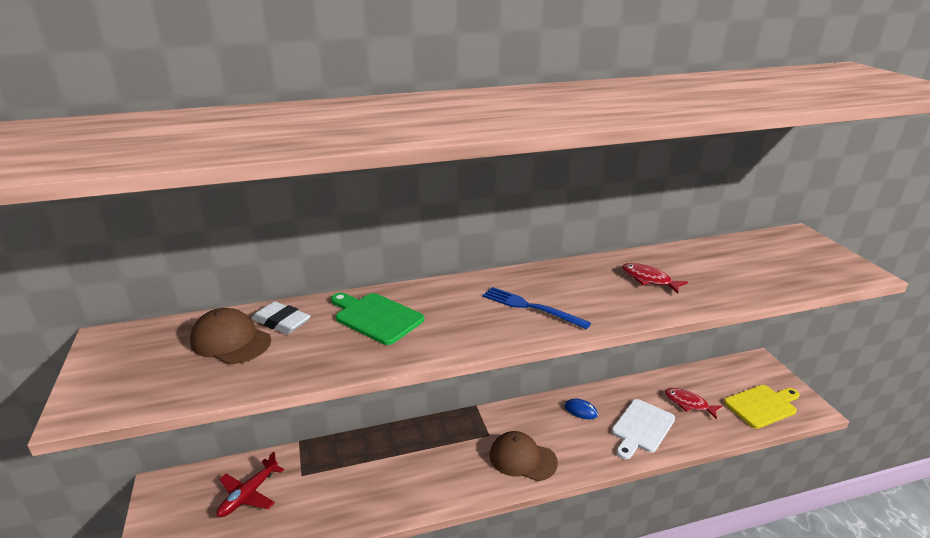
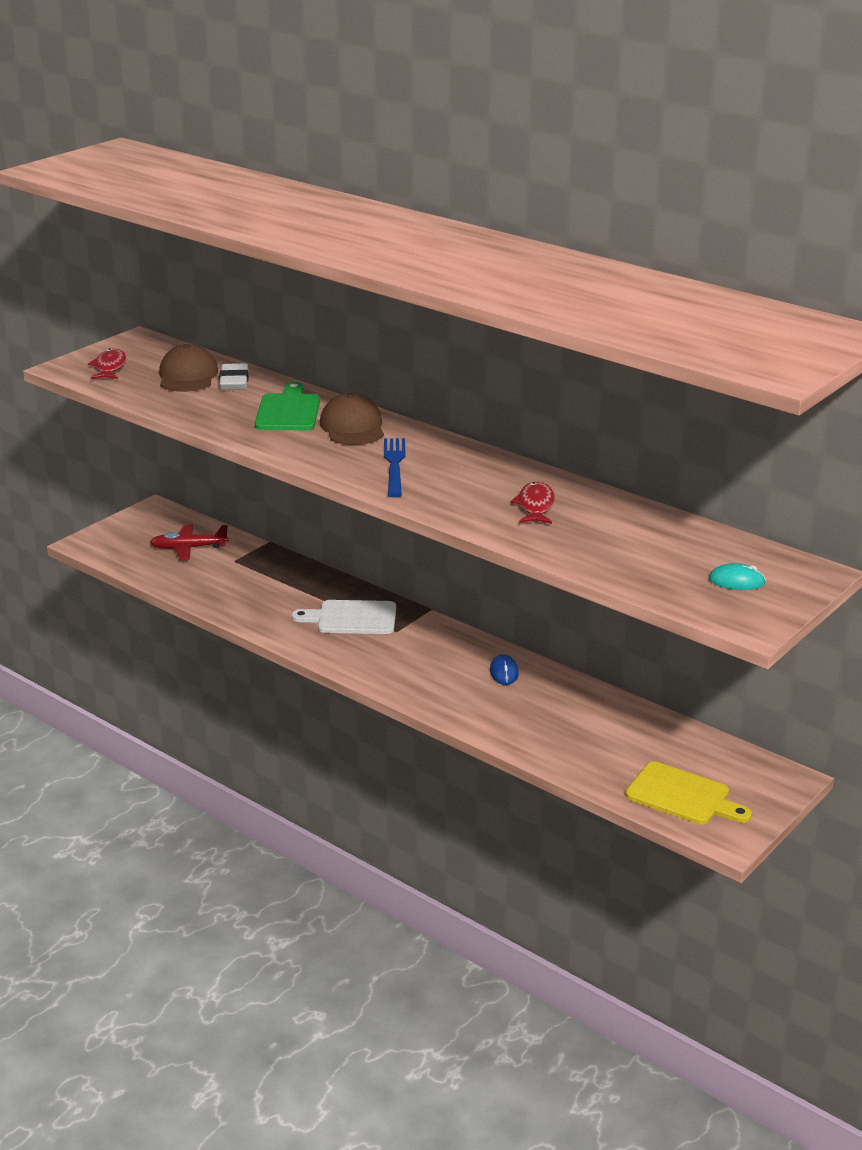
camera: 55 degrees right, 0 degrees up
brown cap [490,431,558,481] -> brown cap moved to [320,393,384,445]
white cutting board [612,399,675,459] -> white cutting board moved to [292,600,396,634]
red fish [664,388,722,419] -> red fish moved to [88,348,126,379]
none -> turquoise mouse [709,563,766,590]

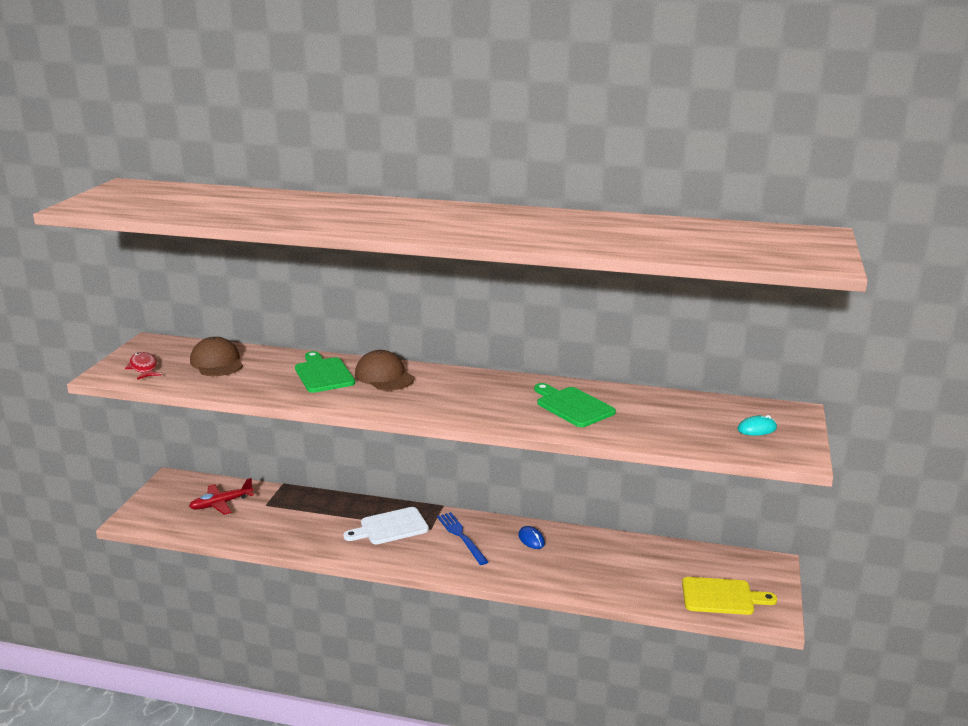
camera: 25 degrees left, 5 degrees down
white eraser [219,363,249,390] -> none
blue fork [384,438,406,497] -> blue fork moved to [437,512,488,565]
red fish [511,481,555,524] -> green cutting board [534,383,616,427]

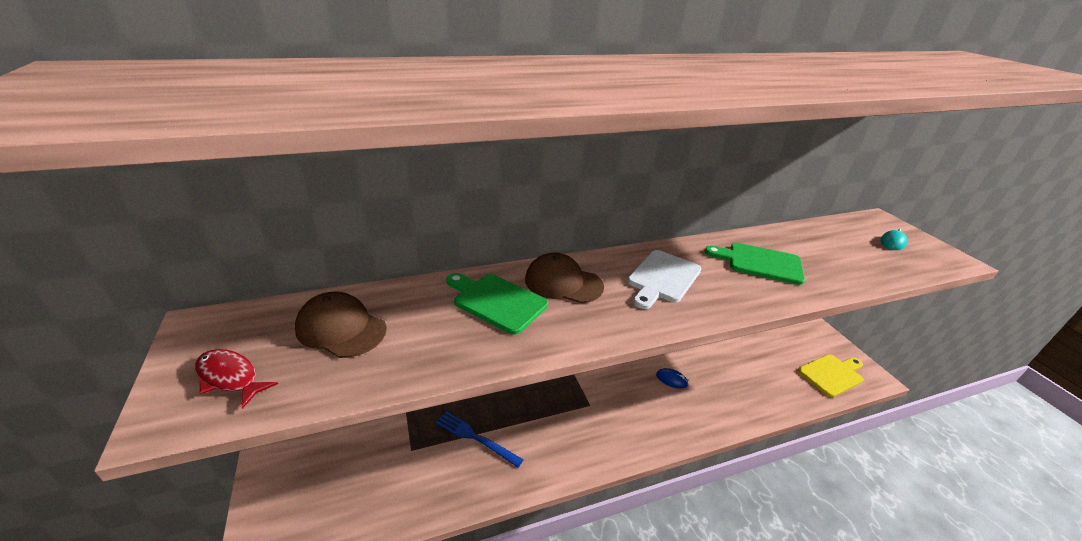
camera: 35 degrees left, 10 degrees up
red plane [189,478,254,515] -> none
white cutting board [343,507,429,544] -> white cutting board moved to [628,250,701,309]
blue fork [437,512,488,565] -> blue fork moved to [436,412,524,468]

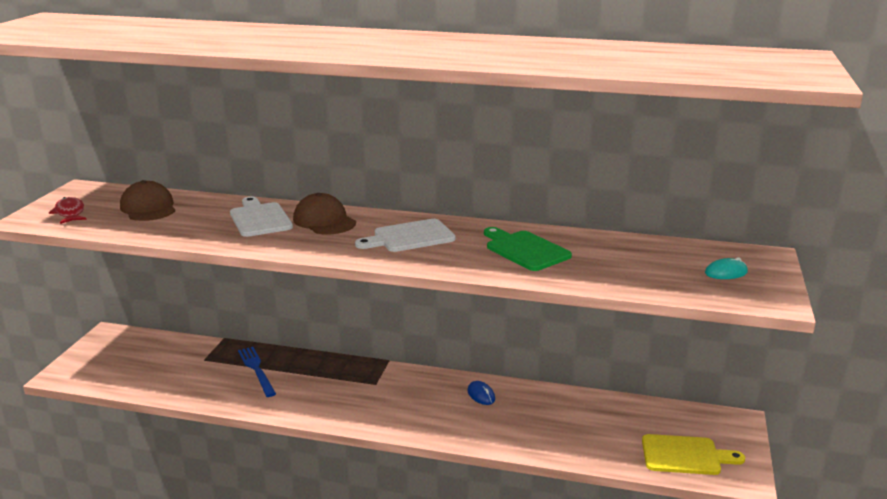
camera: 35 degrees right, 10 degrees down
green cutting board [446,273,548,335] -> white cutting board [230,197,293,237]

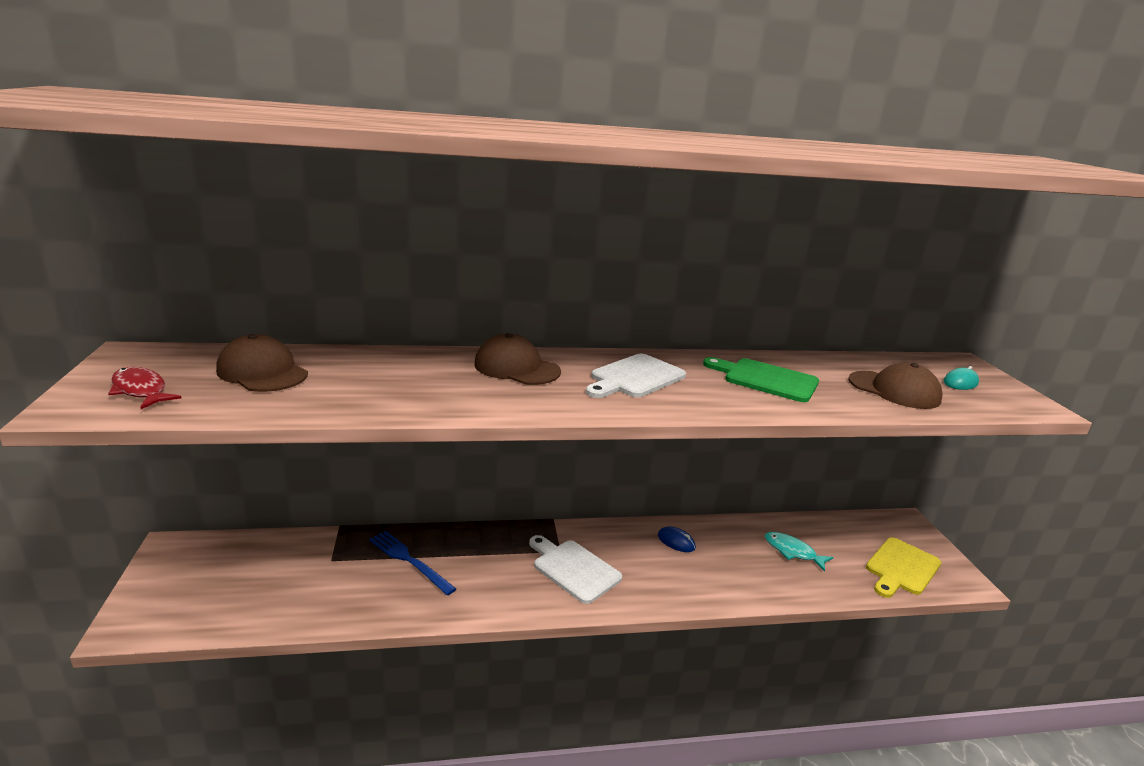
camera: 25 degrees left, 0 degrees up
white cutting board [230,197,293,237] -> white cutting board moved to [529,535,622,604]
yellow cutting board [642,434,745,475] -> yellow cutting board turned 150 degrees clockwise [866,537,941,598]
none -> turquoise fish [764,532,833,572]
none -> brown cap [848,363,942,409]

